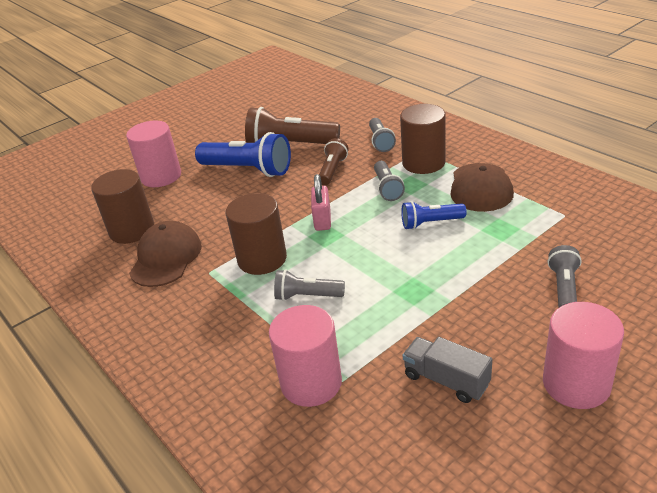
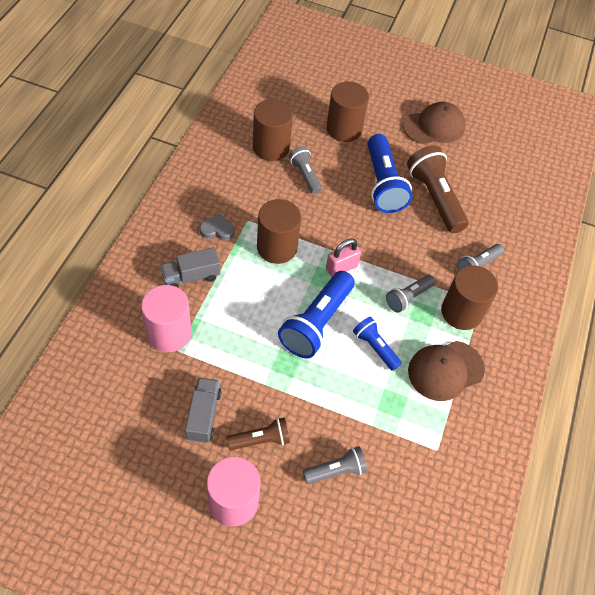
camera: 50 degrees right, 20 degrees up
pink cylinder [126,121,181,187] -> brown cylinder [326,81,369,142]
brown cap [129,221,202,287] -> brown cap moved to [403,102,465,144]
grey flashlight [274,269,345,301] -> grey flashlight moved to [289,146,322,194]
brown flashlight [319,138,348,185] -> brown flashlight moved to [227,417,290,450]
none -> grey truck [161,247,220,287]
none -> grey heart [200,214,234,240]
none -> blue flashlight [278,271,355,358]

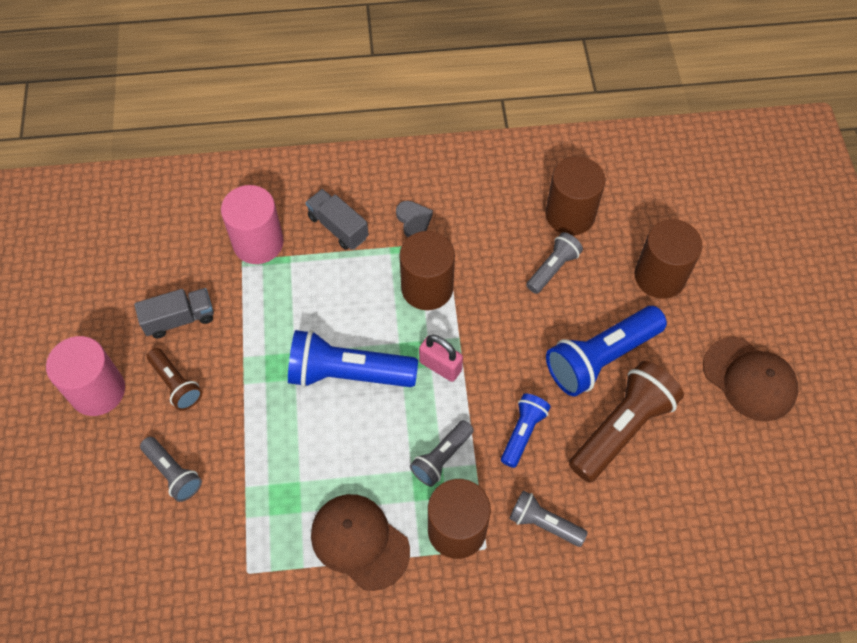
camera: 70 degrees right, 5 degrees up
blue flashlight [353,317,402,371] -> blue flashlight moved to [501,393,551,468]
grey flashlight [386,275,435,312] -> grey flashlight turned 75 degrees counterclockwise [410,420,474,487]

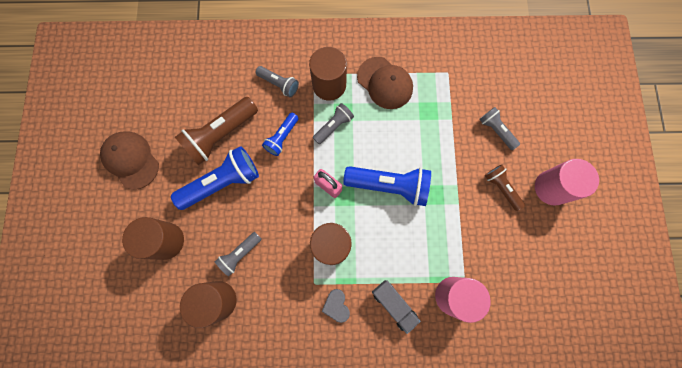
camera: 175 degrees left, 15 degrees up
grey truck [134,288,214,338] -> none

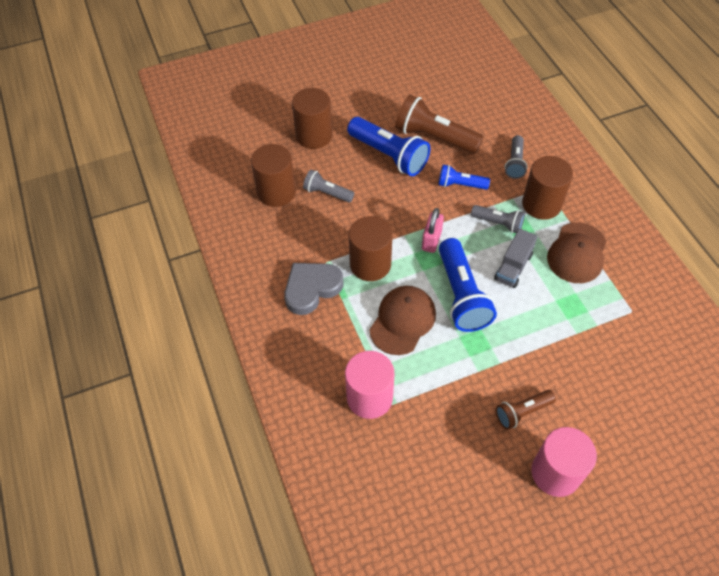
camera: 70 degrees right, 20 degrees down
brown cap [100,131,159,189] -> brown cap moved to [369,286,436,355]
grey heart [322,289,350,323] -> grey heart [284,263,344,315], size x1.79
grey truck [372,280,421,334] -> grey truck moved to [494,228,538,288]
grey flashlight [479,107,520,150] -> none
brown flashlight [485,165,525,211] -> brown flashlight turned 150 degrees counterclockwise [495,390,556,430]

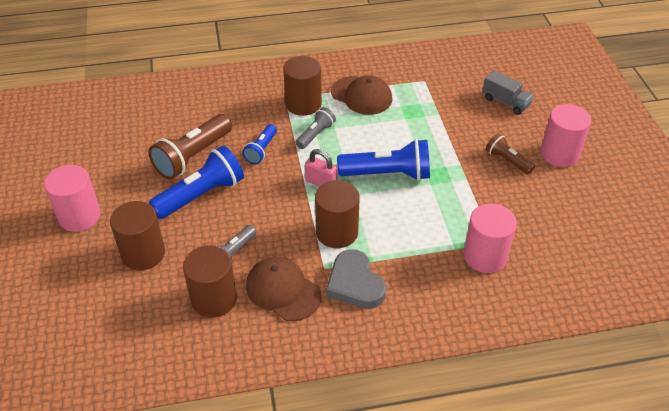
camera: 80 degrees left, 10 degrees down
brown cap [369,286,436,355] -> brown cap moved to [246,257,321,321]
grey truck [494,228,538,288] -> grey truck moved to [483,70,534,115]
brown flashlight [495,390,556,430] -> brown flashlight turned 150 degrees clockwise [486,133,535,174]
grey flashlight [505,135,528,179] -> none
none -> pink cylinder [44,165,101,232]

